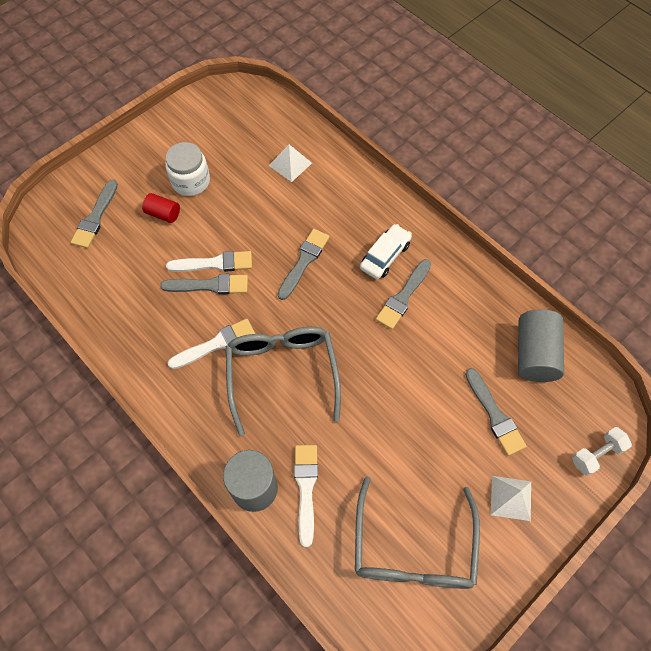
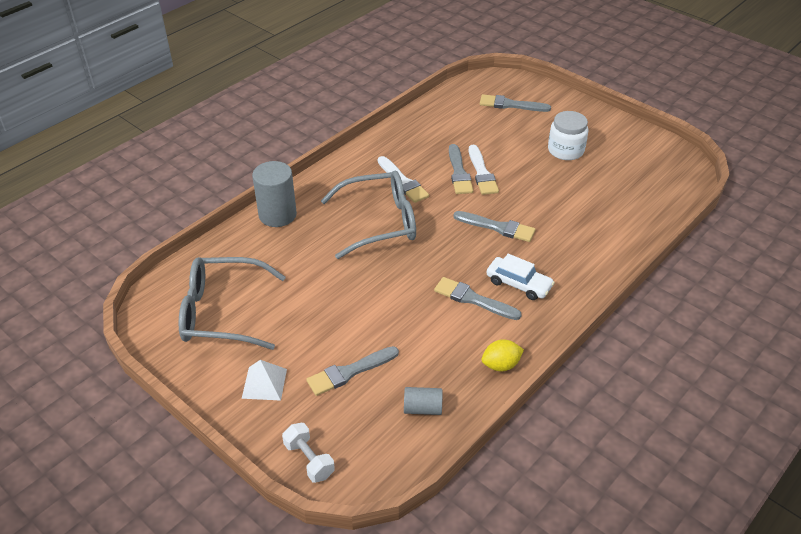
camera: 85 degrees right, 20 degrees down
red cylinder [142,193,180,223] -> none
white pyramid [269,144,312,182] -> none
white brush [294,445,318,547] -> none
grey cylinder [518,309,564,382] -> grey cylinder [404,387,443,415], size x0.55
none -> yellow lemon [481,339,524,371]

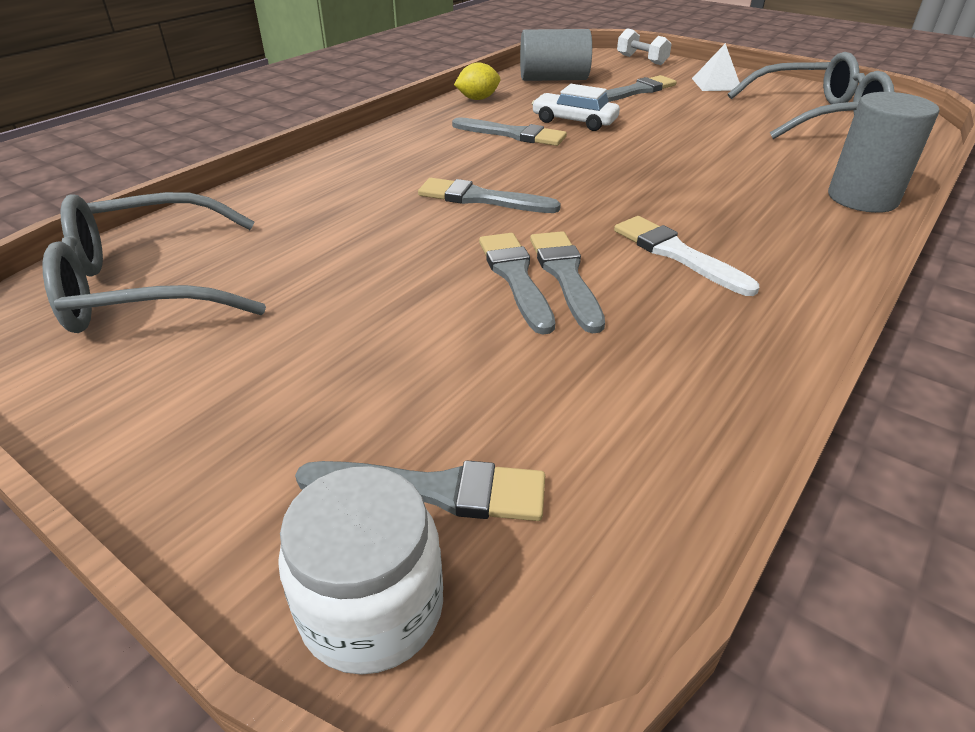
camera: 175 degrees right, 5 degrees down
grey glasses [321,171,416,259] -> grey glasses moved to [42,192,266,333]
grey cylinder [404,387,443,415] -> grey cylinder [520,29,592,81], size x1.80
white brush [469,145,499,195] -> grey brush [479,233,555,335]
white car [486,254,555,300] -> white car moved to [532,84,620,131]
white jar [548,111,588,160] -> white jar moved to [278,466,443,675]

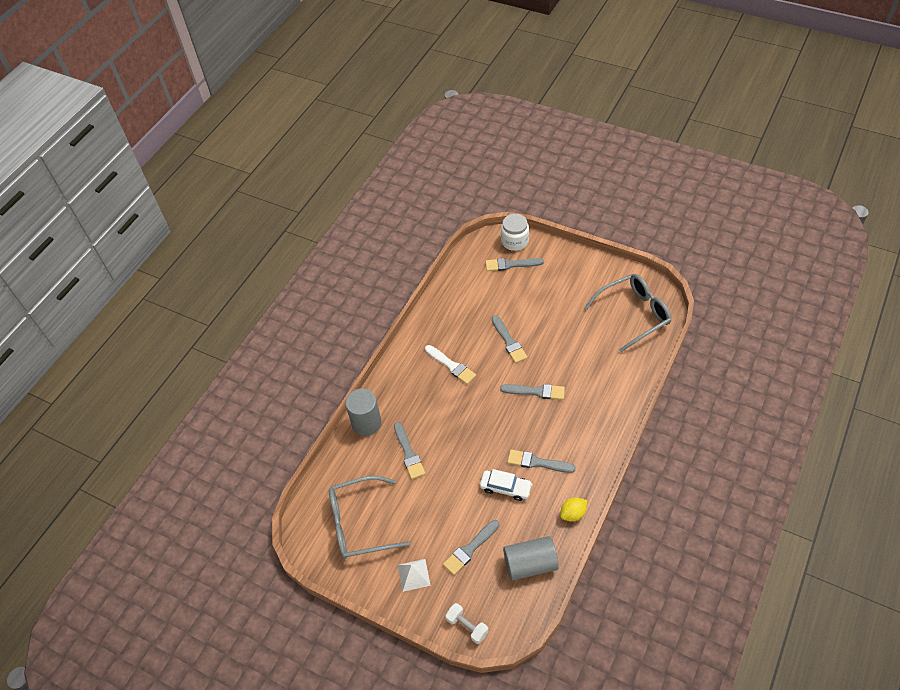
camera: 175 degrees right, 15 degrees up
grey brush [530,231,605,334] -> grey brush moved to [394,422,425,479]

